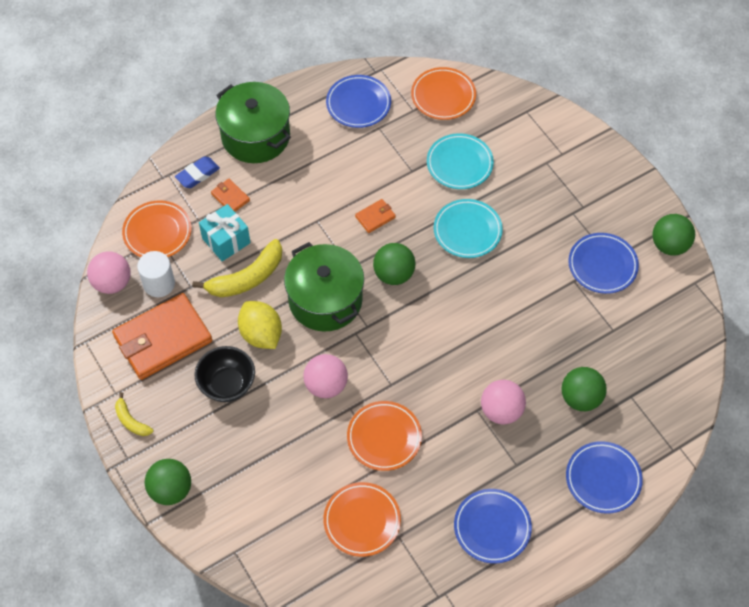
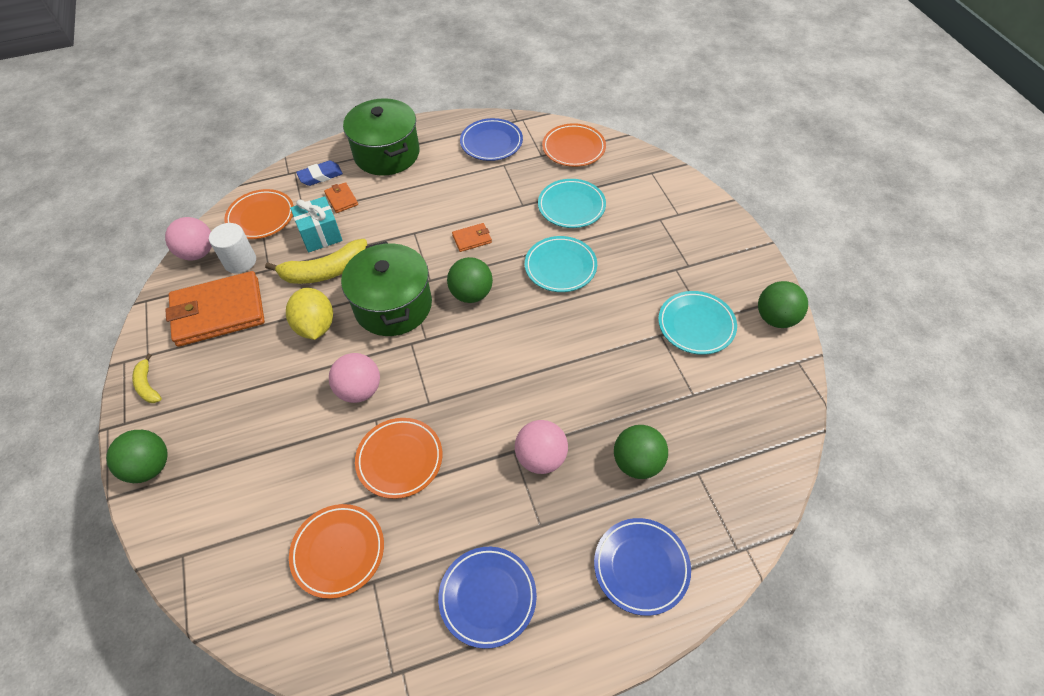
camera: 15 degrees right, 5 degrees down
black bowl [194,346,255,402] -> none
blue plate [568,233,639,294] -> turquoise plate [658,291,737,355]

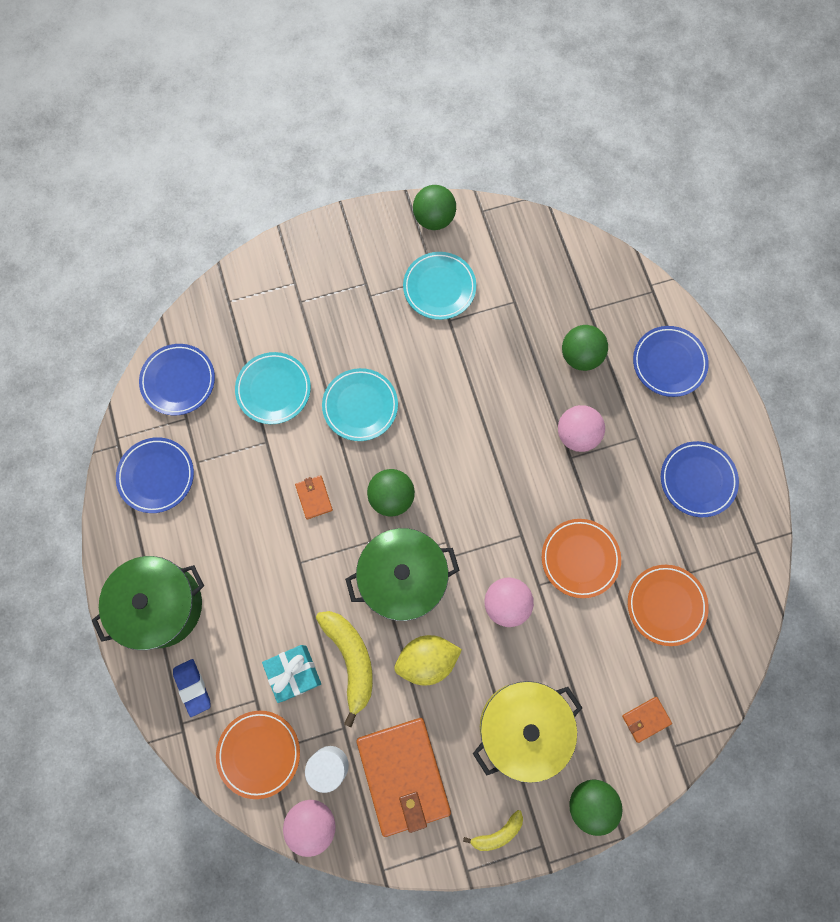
camera: 90 degrees left, 20 degrees up
orange wallet [324,182,358,213] -> orange wallet moved to [622,697,672,743]
orange plate [542,123,606,167] -> blue plate [139,344,215,416]
none -> yellow pot [473,681,582,783]

